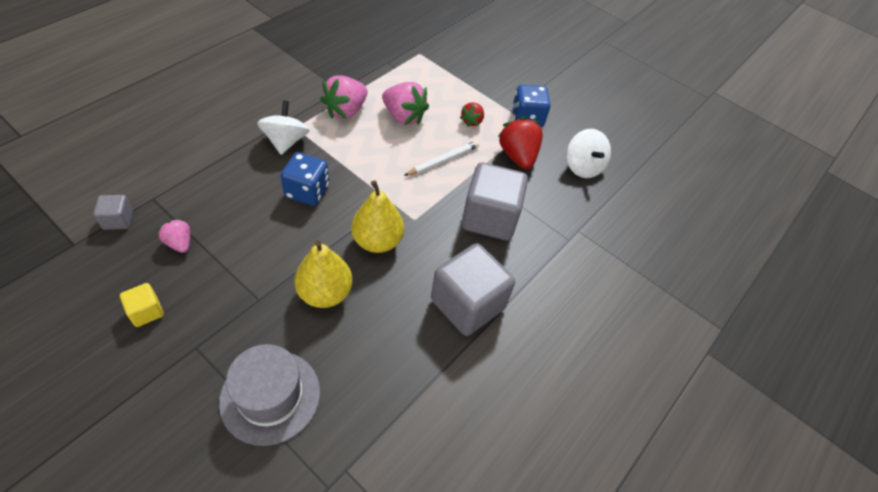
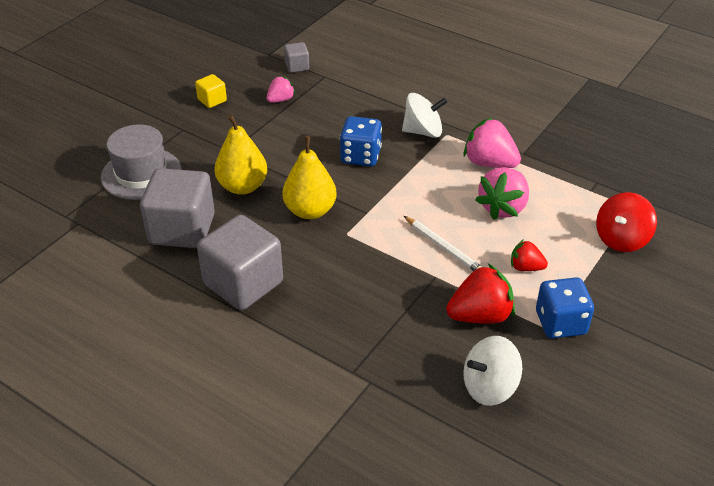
camera: 90 degrees right, 10 degrees down
grey cube [462,162,528,240] -> grey cube moved to [140,168,215,248]
none -> red spinning top [596,192,657,252]

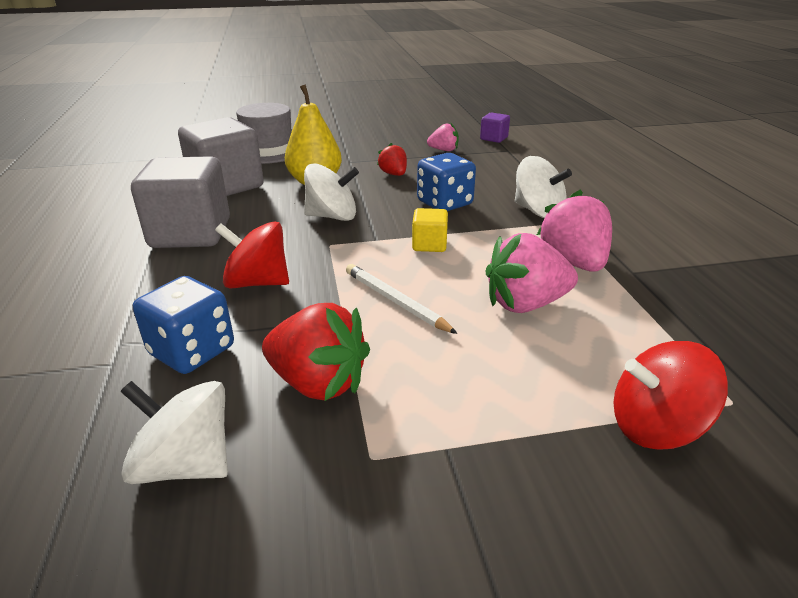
camera: 45 degrees right, 10 degrees down
yellow cube [195,74,227,108] -> yellow cube moved to [412,208,448,252]
yellow pear [282,136,337,219] -> white spinning top [304,163,359,221]
grey cube [284,42,309,73] -> purple cube [480,112,510,143]
white pencil [404,216,482,271] -> white pencil turned 135 degrees clockwise [346,264,458,334]
red strawberry [511,239,548,271] -> red strawberry moved to [377,143,407,176]
blue dice [536,277,594,339] -> blue dice moved to [133,276,234,374]
none -> red spinning top [215,221,289,289]

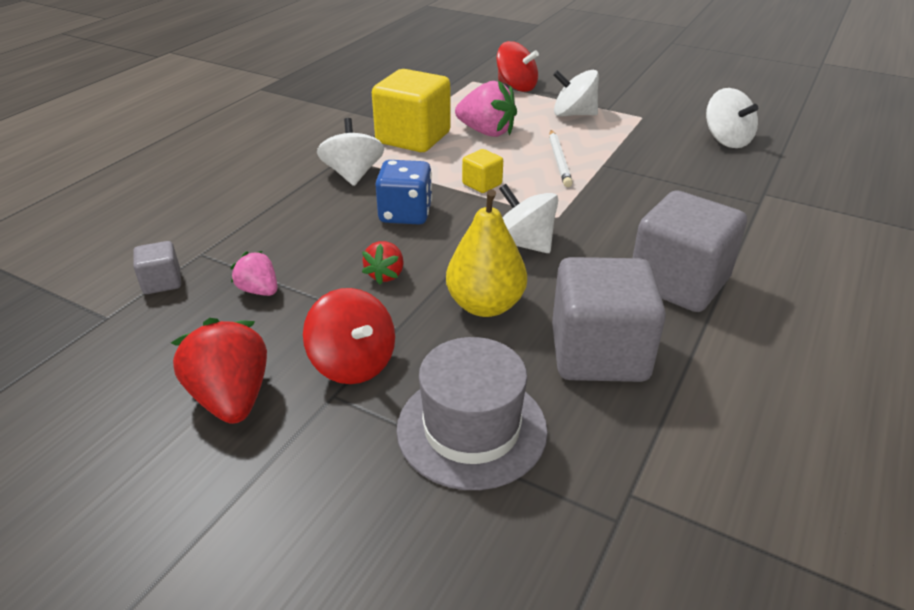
camera: 140 degrees left, 5 degrees up
blue dice [133,276,234,374] -> none
red spinning top [215,221,289,289] -> red spinning top moved to [303,288,395,384]
red strawberry [262,303,370,401] -> red strawberry moved to [171,318,267,424]
purple cube [480,112,510,143] -> grey cube [133,241,181,294]
pink strawberry [537,190,612,272] -> yellow cube [372,69,451,152]
none -> white spinning top [553,70,599,116]

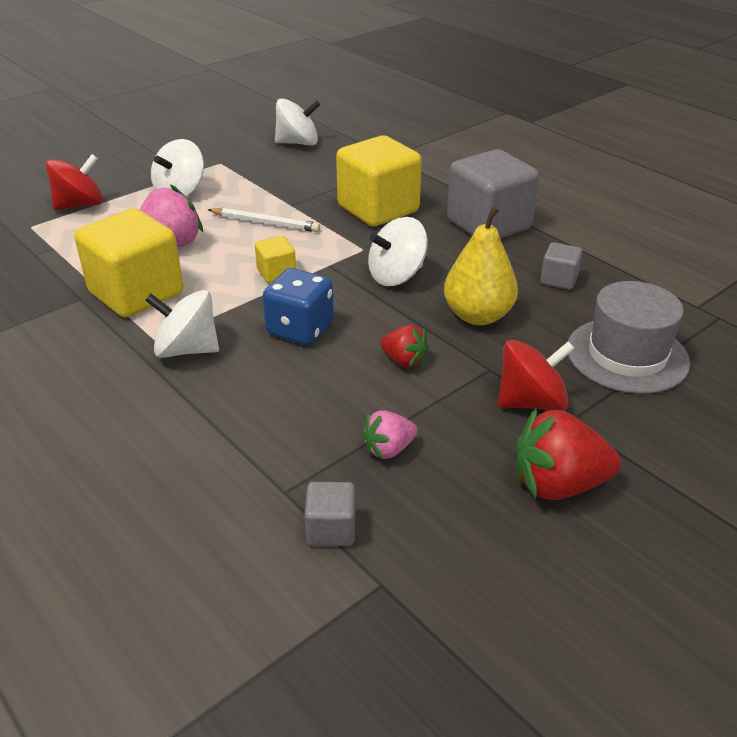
camera: 70 degrees left, 0 degrees up
grey cube [552,257,666,382] -> grey cube [540,242,583,290], size x0.46
none -> yellow cube [336,136,422,226]

